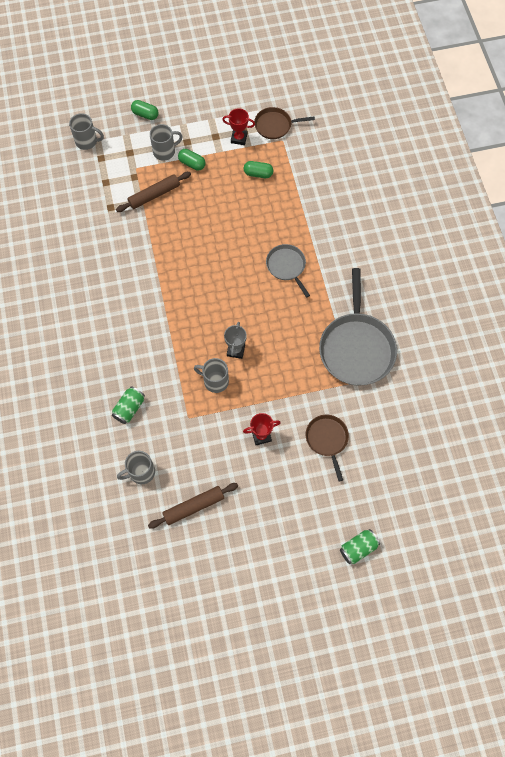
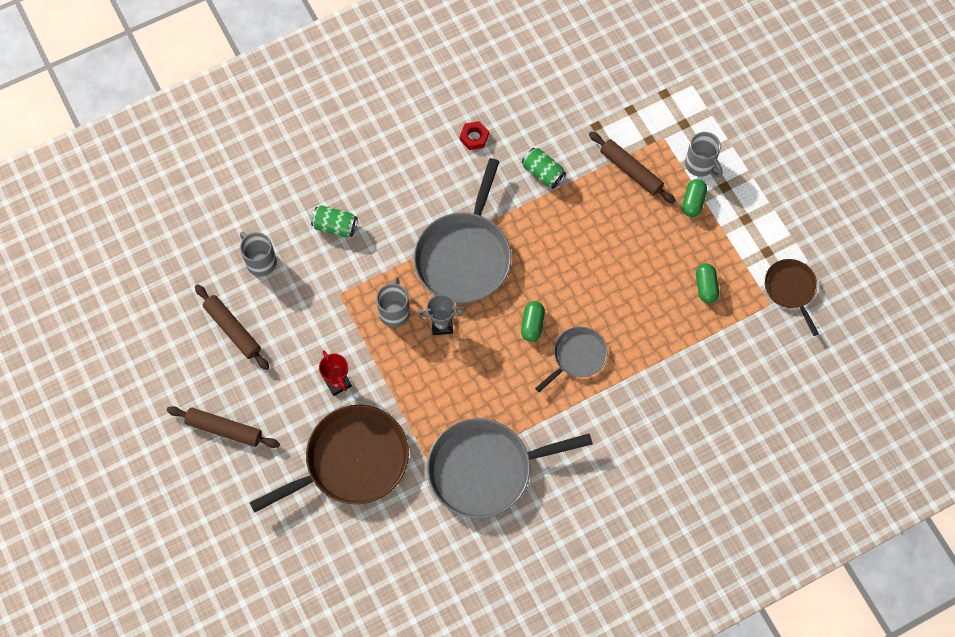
camera: 75 degrees right, 0 degrees up
grey mug [69,113,104,150] -> none
green capsule [131,100,159,120] -> green capsule moved to [521,301,545,342]
red trophy [222,108,255,145] -> none
brown pan [306,415,349,481] -> brown pan [249,405,409,512], size x1.86
green can [340,529,380,564] -> green can moved to [522,148,566,189]
none -> brown rolling pin [167,406,280,448]
none -> grey pan [413,158,512,303]
none -> red nut [460,121,489,150]

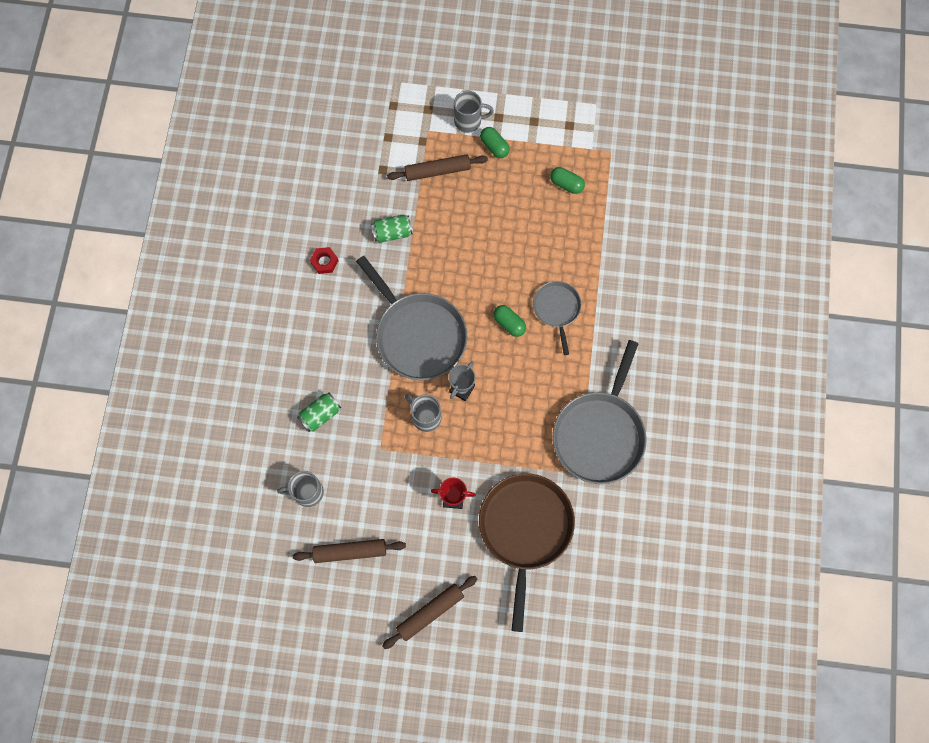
camera: 55 degrees left, 5 degrees up
brown pan [764,259,819,336] -> none

